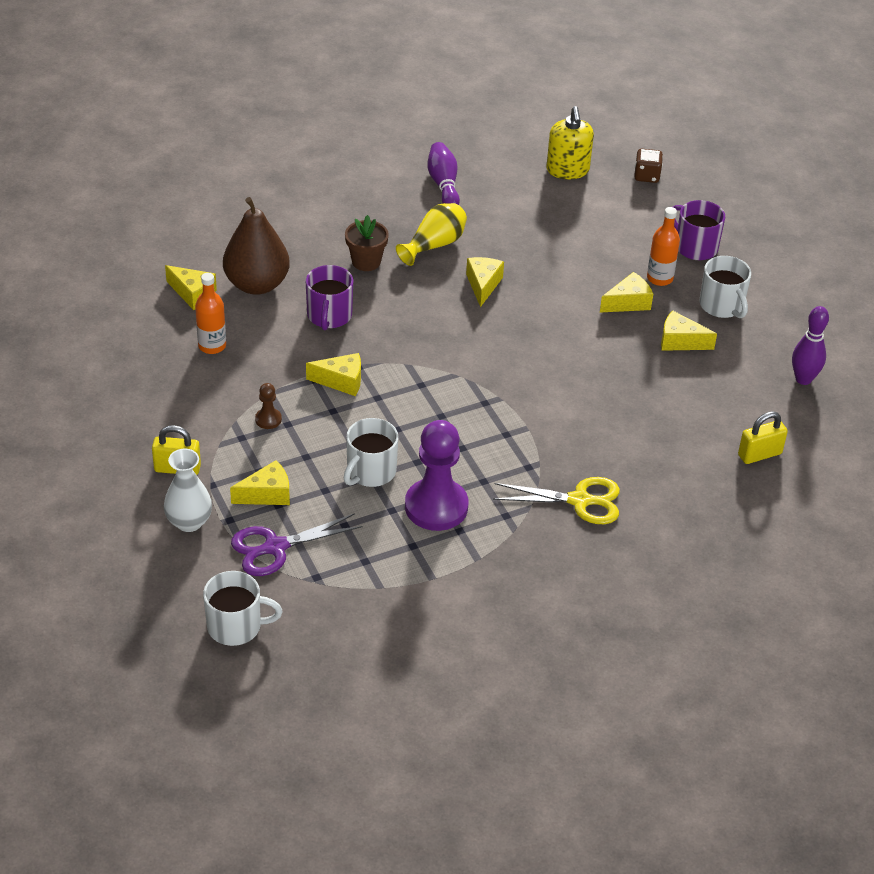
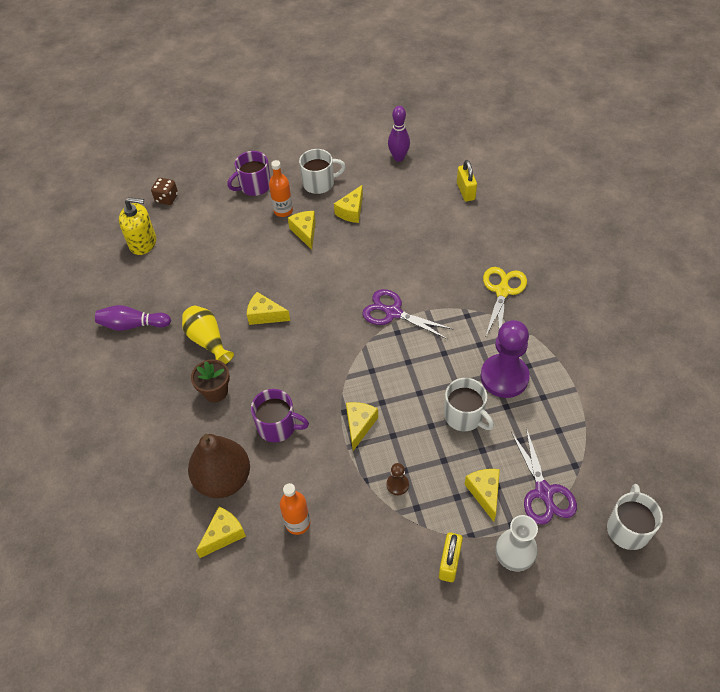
camera: 75 degrees left, 10 degrees up
none -> purple scissors [362,289,452,339]

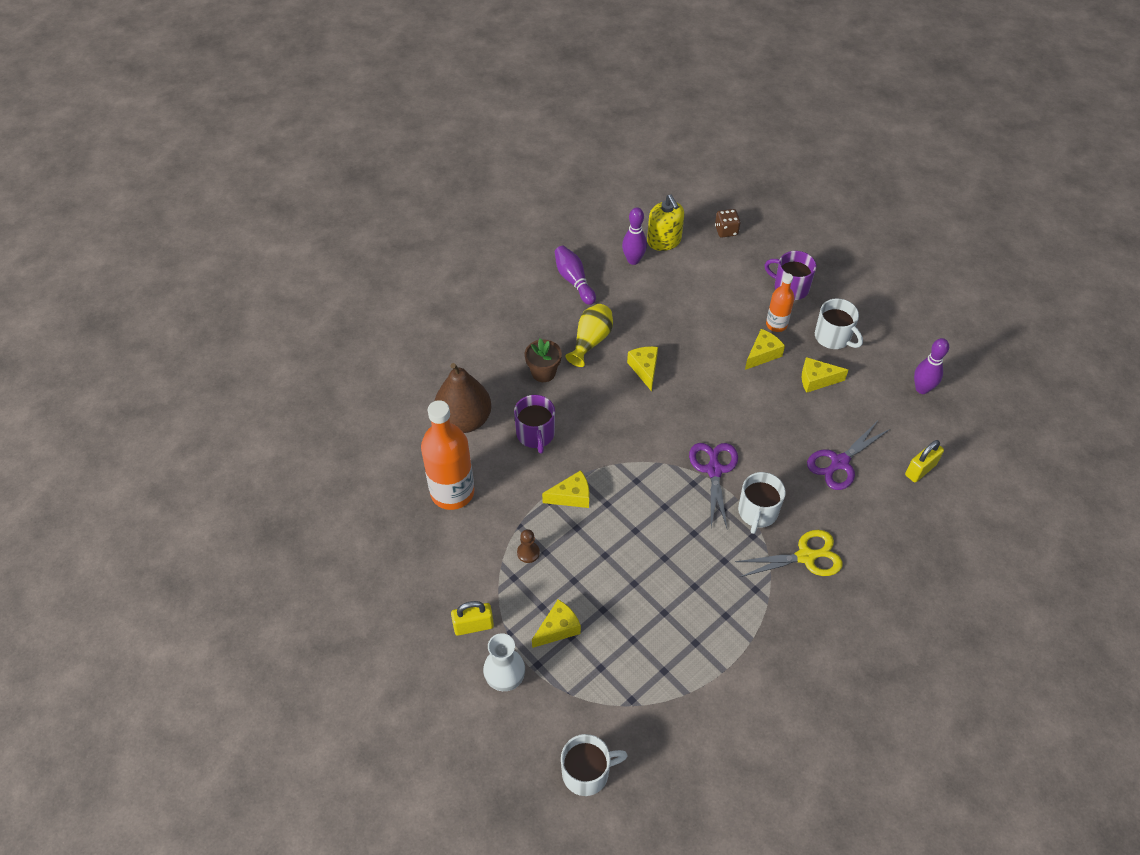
camera: 60 degrees right, 0 degrees up
yellow cheese [196,507,246,558] -> none
orange bottle [280,483,310,535] -> orange bottle [421,400,475,510], size x1.84
white mug [444,378,494,431] -> white mug moved to [738,472,786,534]
purple pawn [480,320,530,398] -> none
purple scissors [511,428,577,525] -> purple scissors moved to [807,422,890,490]
none -> purple bowling pin [622,207,647,265]

